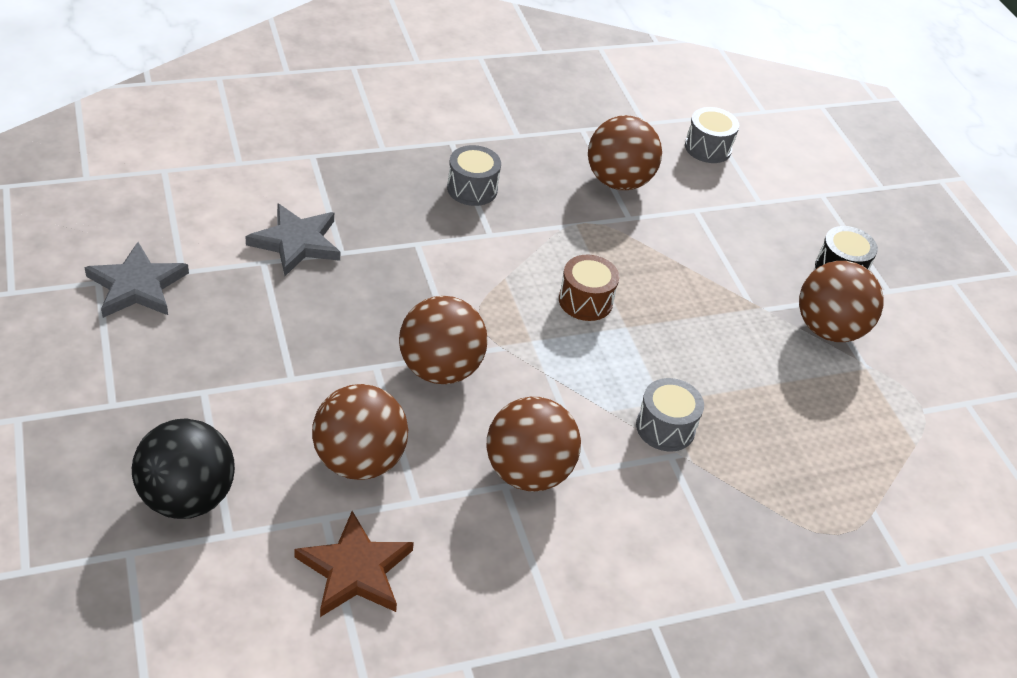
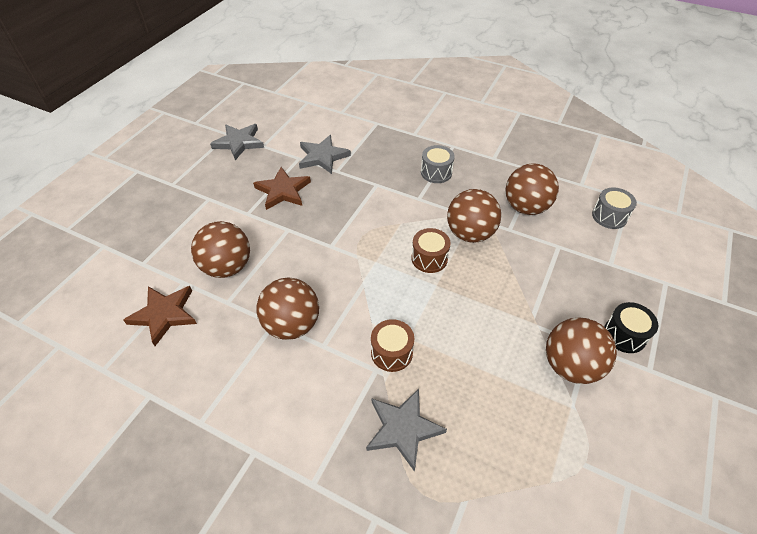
camera: 50 degrees right, 5 degrees up
black ball [132,418,235,519] -> none
brown ball [399,296,488,384] -> brown ball moved to [447,189,501,243]
grey drum [636,378,704,452] -> brown drum [371,319,414,372]
none -> brown star [253,167,311,210]
none -> grey star [366,389,447,472]

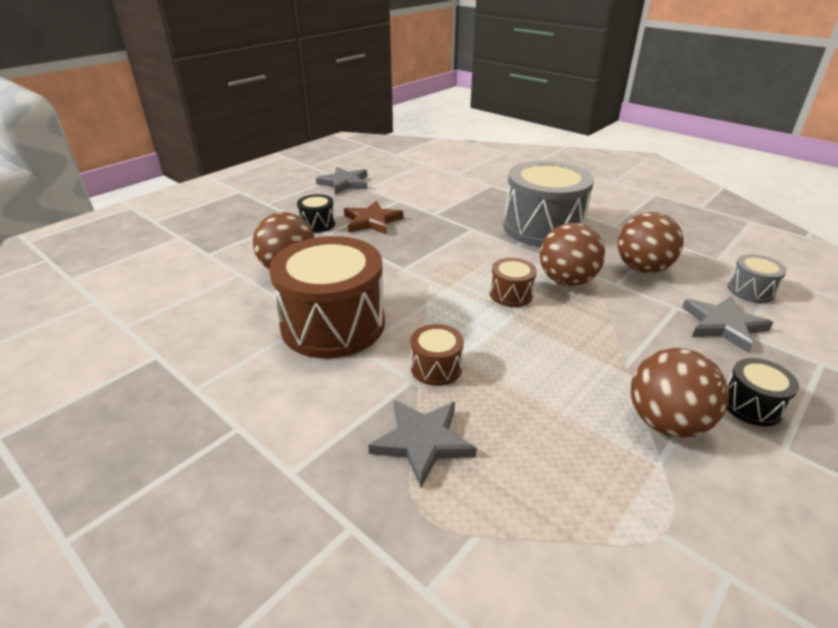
camera: 15 degrees right, 15 degrees down
brown star [124,286,197,346] -> none
brown ball [256,278,319,340] -> brown drum [269,236,385,359]
grey star [299,135,351,174] -> grey star moved to [682,296,773,353]
grey drum [421,145,455,183] -> grey drum [503,160,594,247], size x2.22
none -> black drum [297,194,335,233]

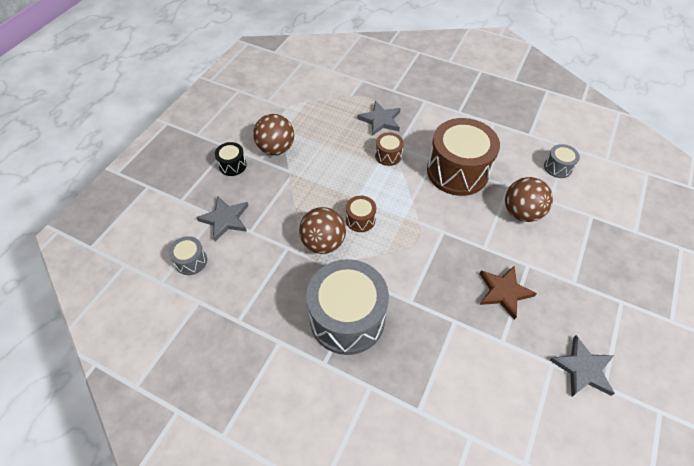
camera: 165 degrees right, 20 degrees up
black drum [297,194,335,233] -> none
brown ball [618,212,683,273] -> none
none -> grey drum [544,144,580,178]

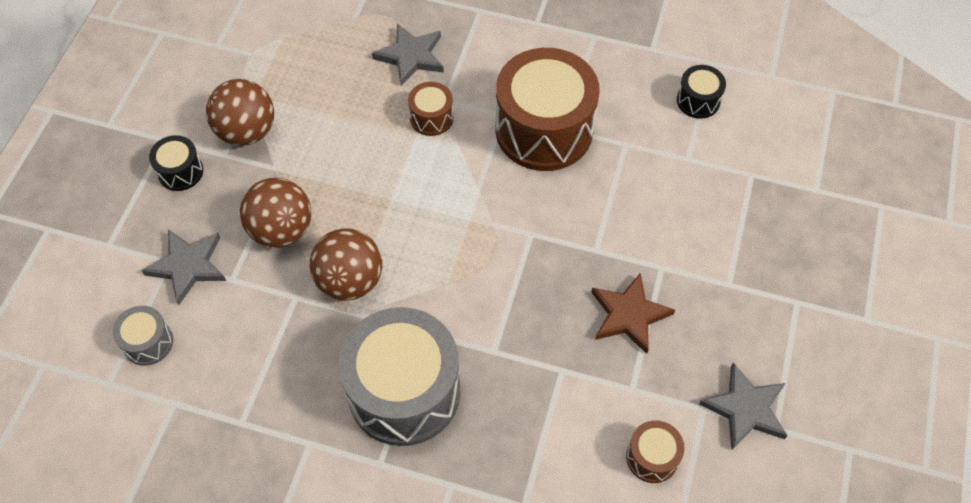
camera: 10 degrees left, 5 degrees up
brown drum [346,196,376,232] -> brown drum moved to [626,420,685,483]
brown ball [505,177,553,222] -> brown ball moved to [240,178,311,248]
grey drum [544,144,580,178] -> black drum [677,65,726,119]

